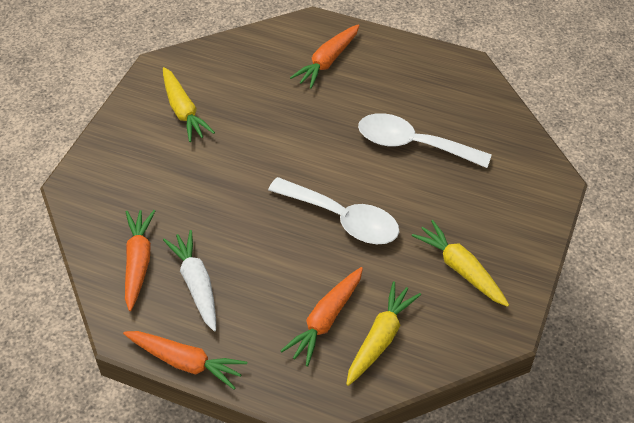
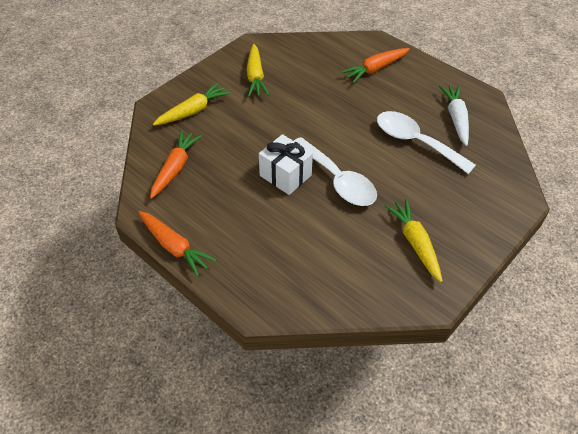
camera: 20 degrees right, 0 degrees up
white carrot [163,230,216,331] -> white carrot moved to [439,85,469,146]
orange carrot [280,267,363,366] -> none
yellow carrot [346,281,421,386] -> yellow carrot moved to [153,82,231,126]
none -> white gift [259,134,313,195]

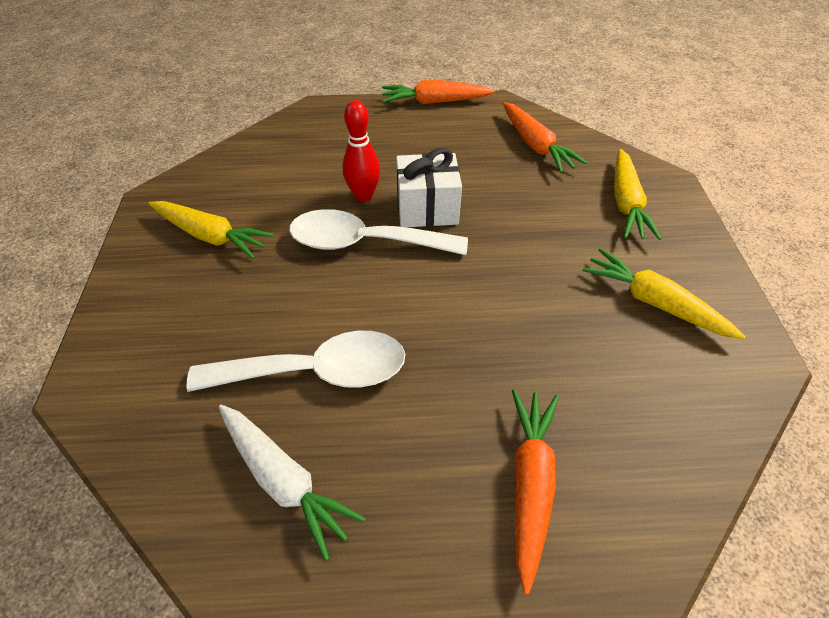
camera: 135 degrees right, 0 degrees up
none -> red bowling pin [343,100,380,202]

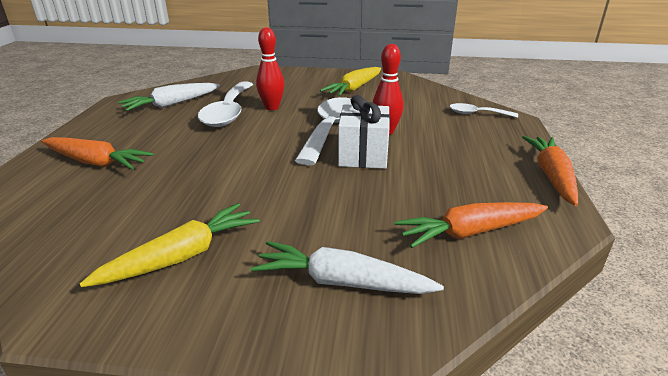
camera: 100 degrees right, 20 degrees down
yellow carrot [614,149,662,240] -> white carrot [251,241,444,294]
none -> red bowling pin [256,27,284,110]
none -> white spoon [449,103,518,118]

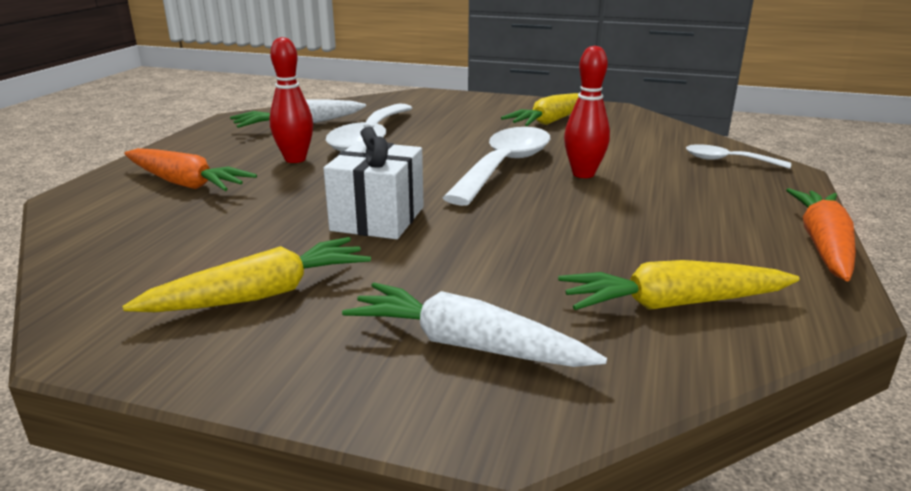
camera: 10 degrees right, 5 degrees down
red bowling pin [256,27,284,110] -> red bowling pin moved to [270,37,313,163]
white gift [338,95,390,169] -> white gift moved to [323,127,424,239]
orange carrot [394,202,548,248] -> yellow carrot [558,260,800,310]

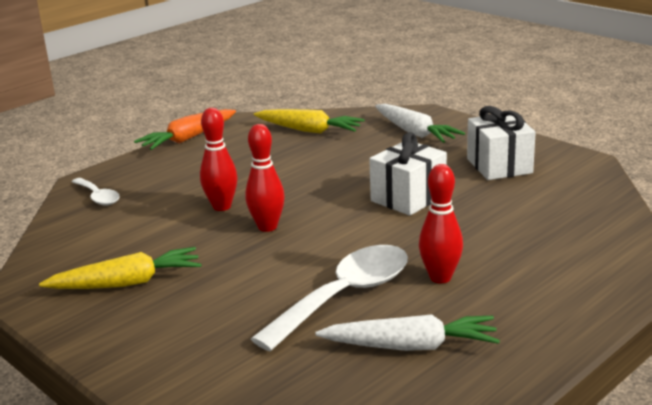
camera: 150 degrees left, 0 degrees up
yellow carrot [122,237,371,312] -> white gift [467,106,536,180]
orange carrot [124,148,257,191] -> none
white spoon [442,127,551,206] -> red bowling pin [245,124,285,232]

